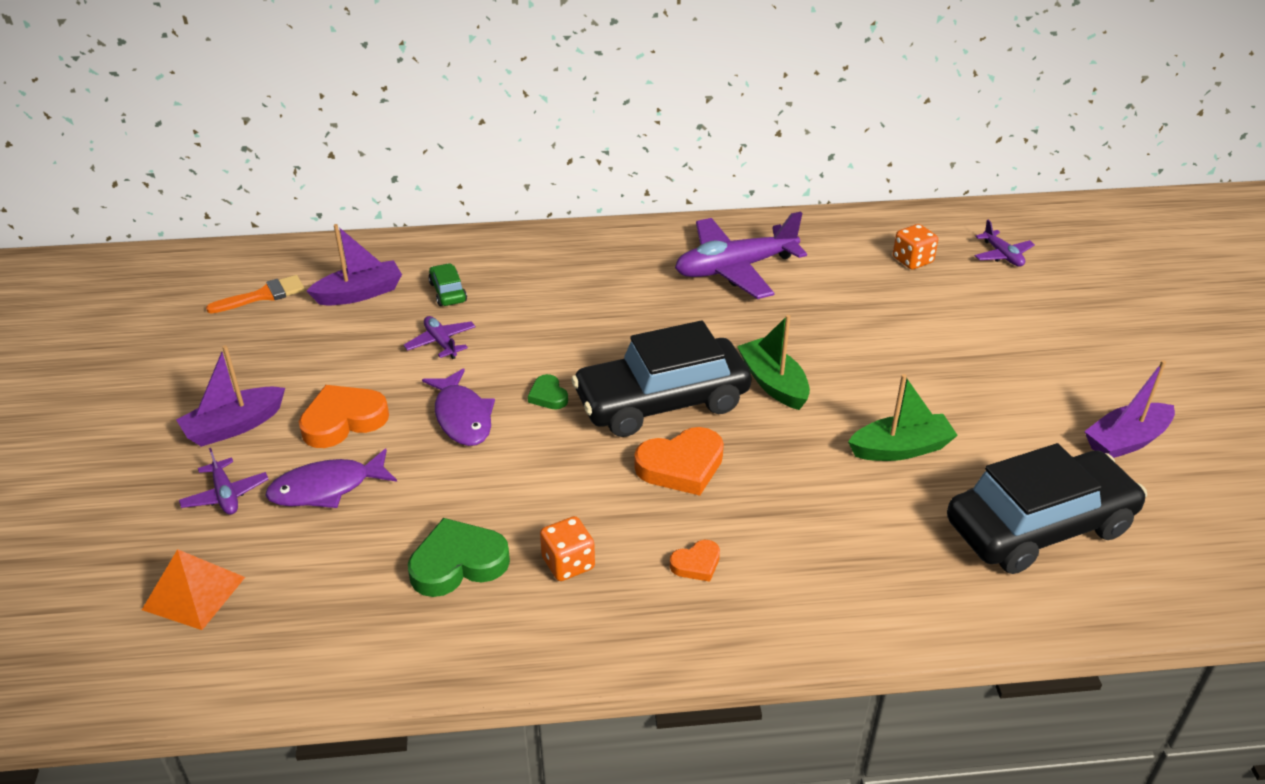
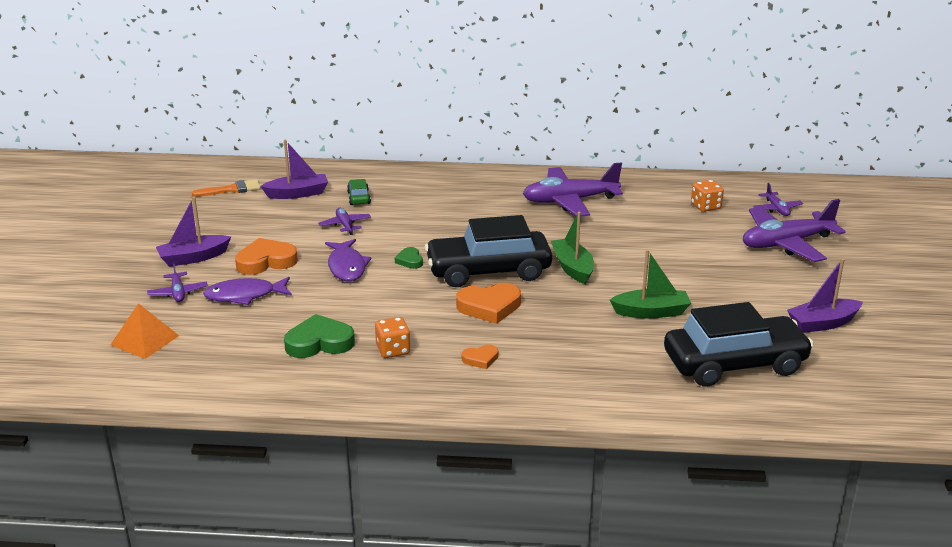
camera: 10 degrees right, 10 degrees down
none -> purple plane [743,199,846,262]

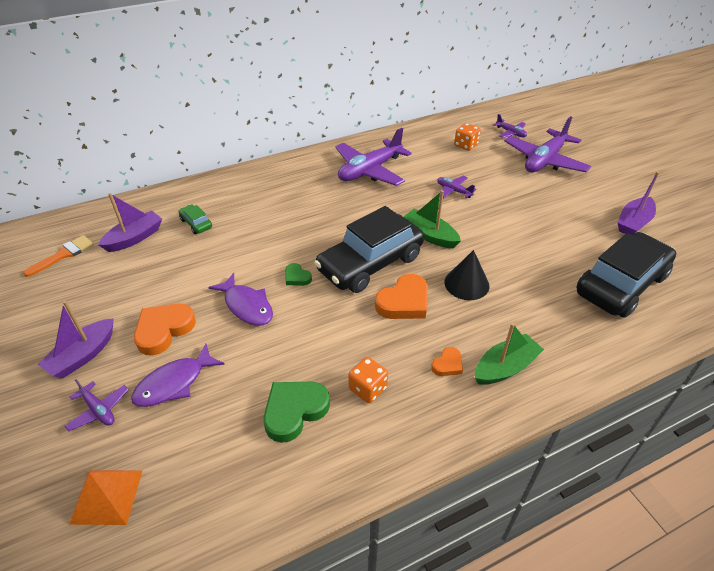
camera: 30 degrees left, 15 degrees up
purple plane [318,208,371,235] -> purple plane moved to [437,176,476,198]
green boat [610,249,691,318] -> green boat moved to [475,323,544,385]
none -> black cone [444,250,489,300]

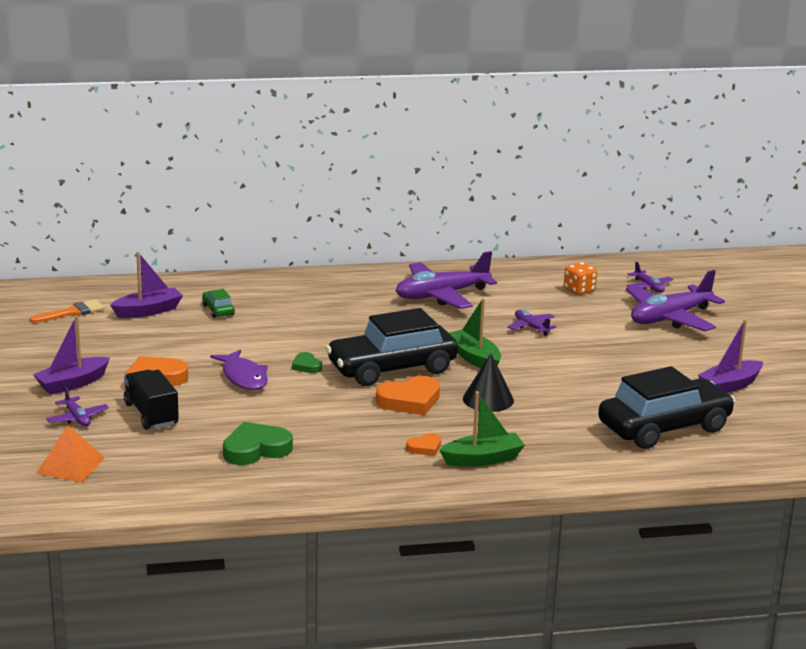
camera: 15 degrees right, 20 degrees down
purple fish [131,344,225,407] -> black truck [124,370,179,430]
orange dice [349,357,388,403] -> none

